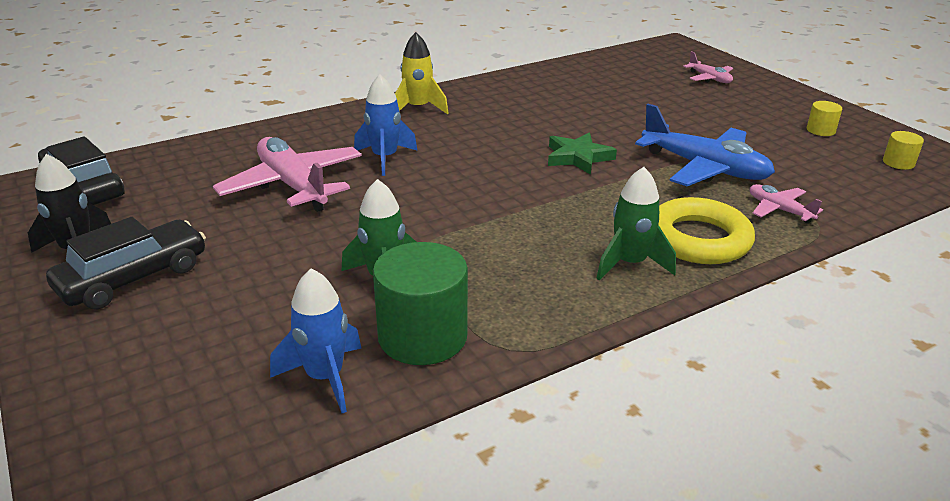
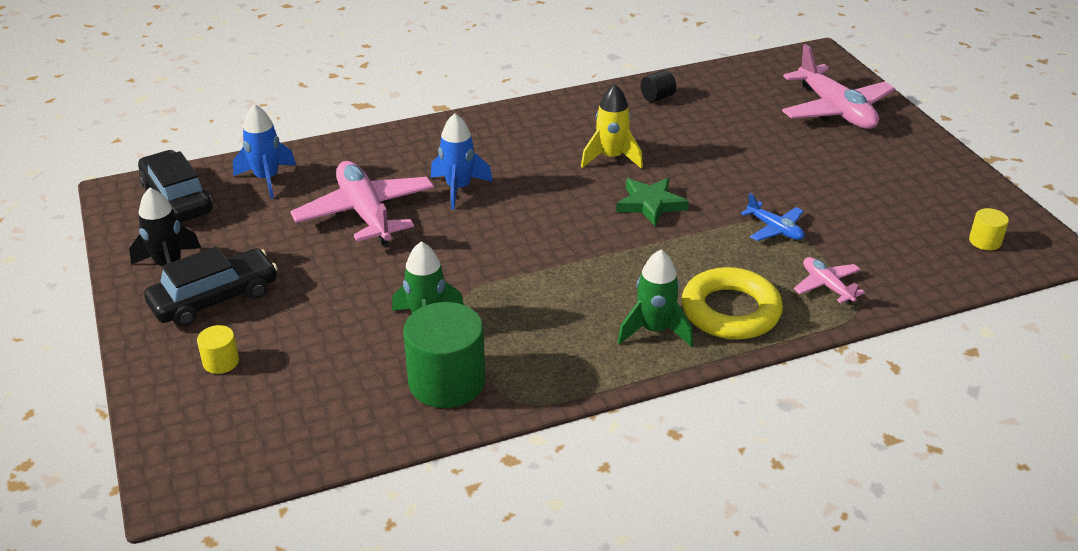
camera: 10 degrees right, 5 degrees up
blue rocket [270,269,361,413] -> blue rocket moved to [233,104,296,199]
yellow rocket [395,32,448,114] -> yellow rocket moved to [581,84,643,169]
blue plane [635,104,775,186] -> blue plane [741,193,804,241], size x0.50
pink plane [683,51,733,83] -> pink plane [782,44,895,129], size x1.99
yellow cylinder [807,101,842,136] -> yellow cylinder moved to [197,325,239,374]
none -> black cylinder [641,70,676,102]

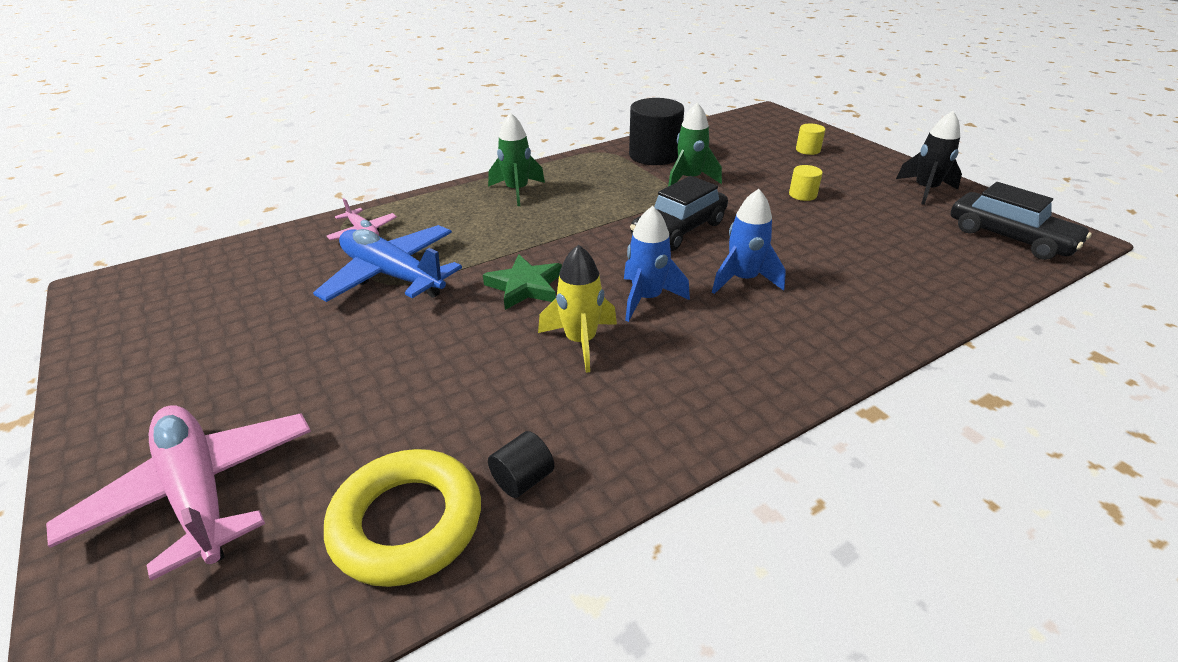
camera: 170 degrees right, 0 degrees up
black car [144,246,278,327] -> black car moved to [630,176,728,251]
blue rocket [233,104,296,199] -> blue rocket moved to [624,206,690,322]
pink plane [290,161,434,245] -> none
green cylinder [403,302,485,408] -> black cylinder [629,98,684,165]
yellow ring [682,267,783,340] -> yellow ring moved to [324,449,481,587]
blue plane [741,193,804,241] -> blue plane [313,225,462,302], size x1.99
yellow cylinder [969,208,1009,251] -> yellow cylinder moved to [789,165,823,201]

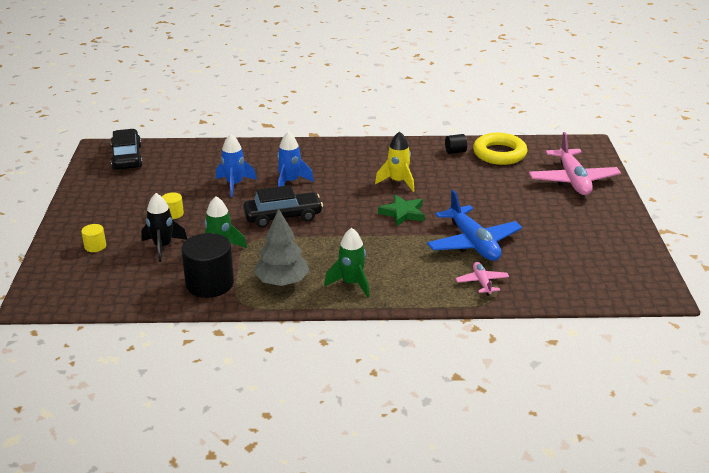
camera: 150 degrees left, 5 degrees down
blue rocket [624,206,690,322] -> blue rocket moved to [216,134,257,197]
black rocket [896,111,962,205] -> black rocket moved to [141,193,187,262]
none -> grey tree [254,209,309,286]

